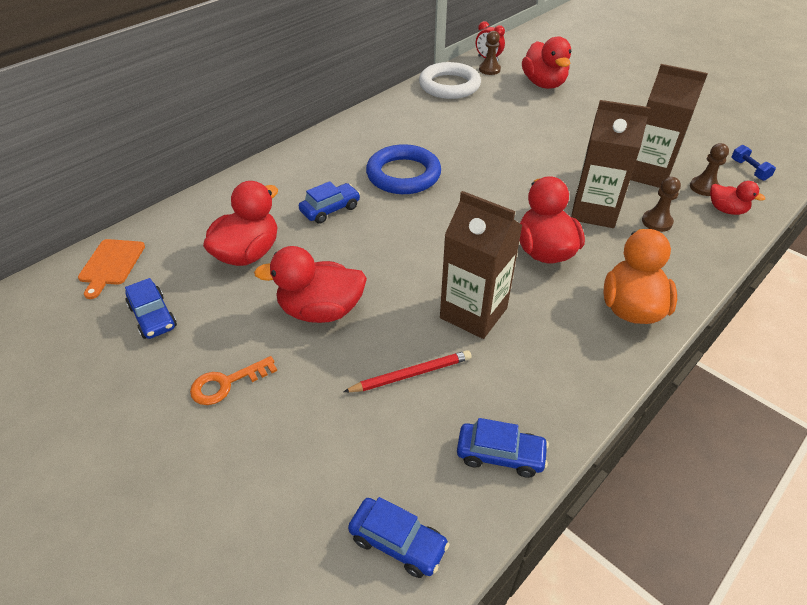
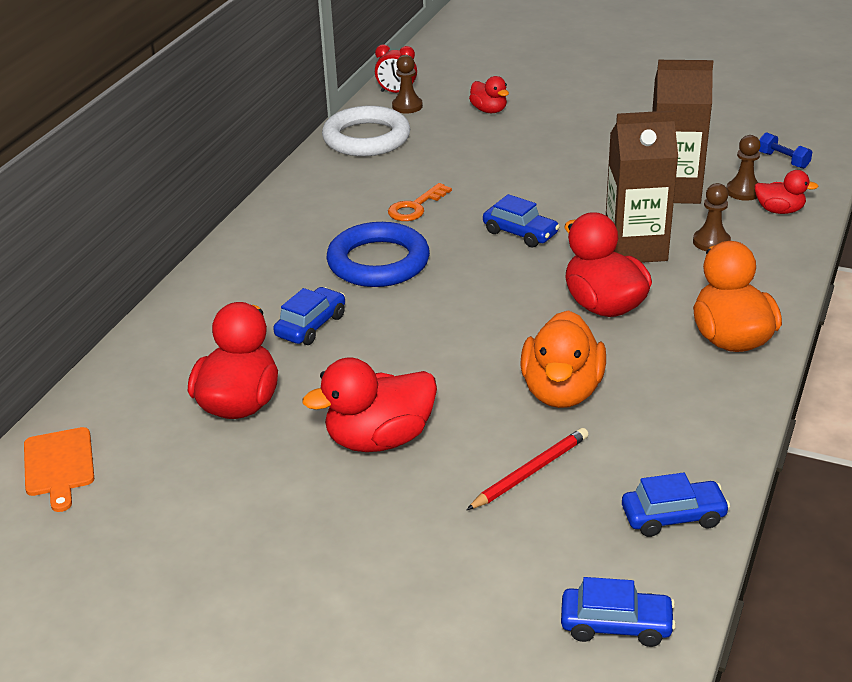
camera: 20 degrees left, 10 degrees down
blue car [125,278,177,339] -> blue car moved to [483,194,560,247]
orange key [190,356,277,405] -> orange key moved to [388,183,452,221]
brown carton [440,191,523,339] -> orange duck [520,310,606,408]
red duck [522,36,572,89] -> red duck [469,76,509,113], size x0.56

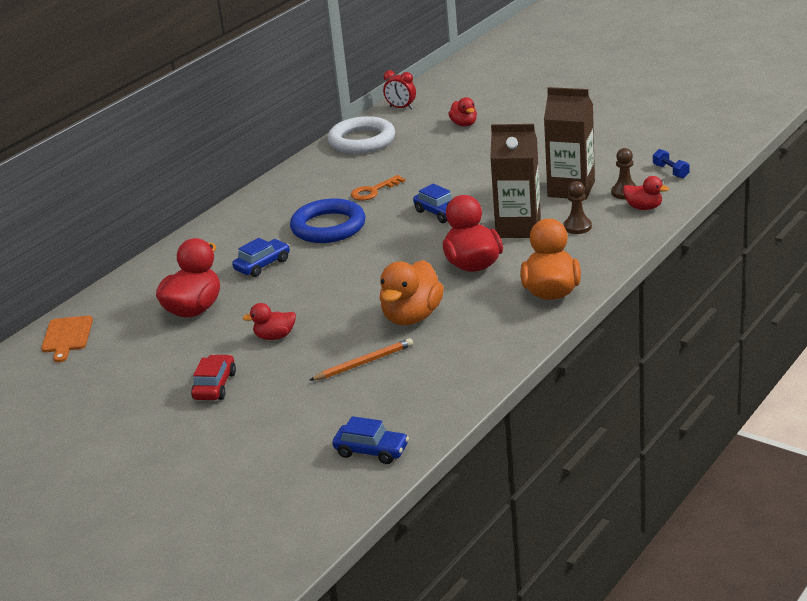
camera: 15 degrees right, 5 degrees down
red duck [303,357,437,452] -> red duck [243,303,296,340], size x0.56
brown pawn [392,55,423,114] -> none
red pencil [467,428,589,510] -> orange pencil [309,338,413,381]
blue car [622,472,730,537] -> none
none -> red car [191,354,236,400]

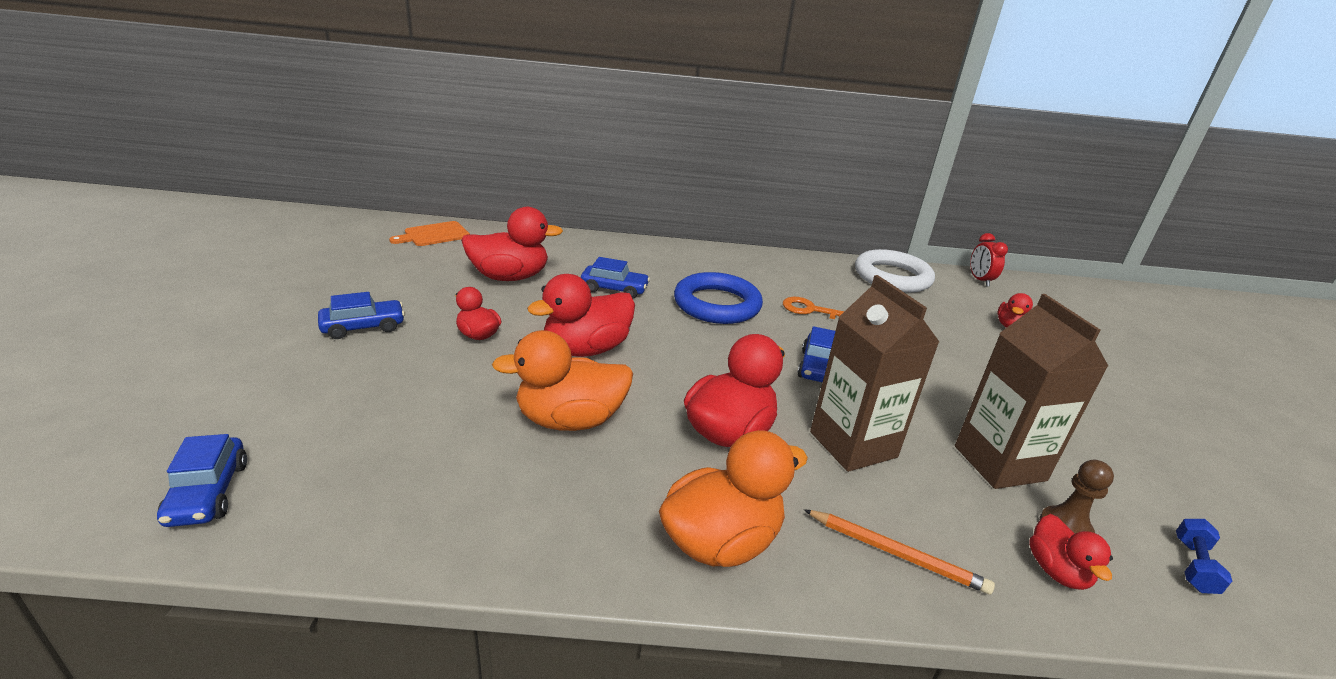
camera: 50 degrees right, 0 degrees up
red car [191,354,236,400] -> blue car [318,292,405,339]
orange pencil [309,338,413,381] -> orange pencil moved to [804,509,995,595]
brown pawn [563,181,592,234] -> none
none -> red duck [527,274,635,357]

